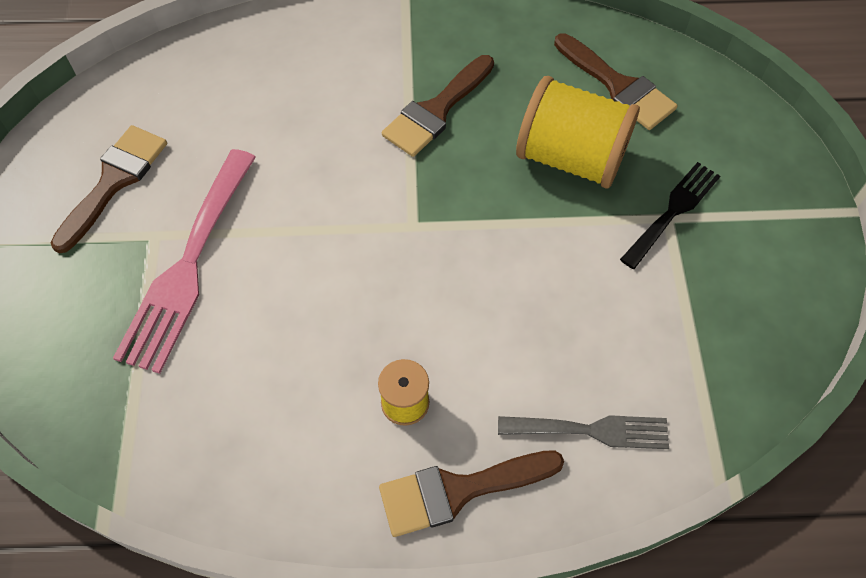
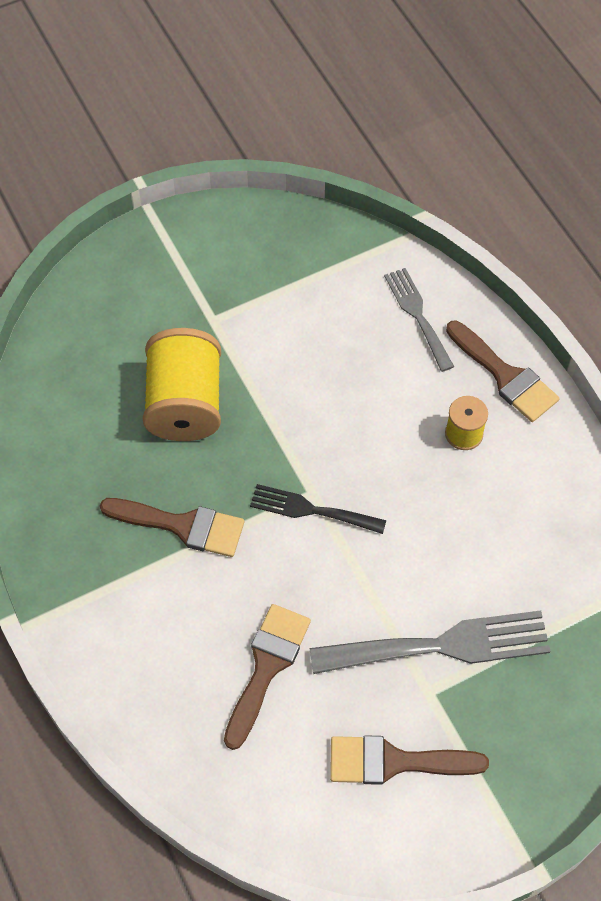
camera: 115 degrees left, 0 degrees up
pink fork [113,149,256,374] -> grey fork [310,610,551,674]
brown brush [554,33,678,130] -> brown brush moved to [224,604,311,750]
black fork [620,162,720,269] -> black fork moved to [250,484,386,534]

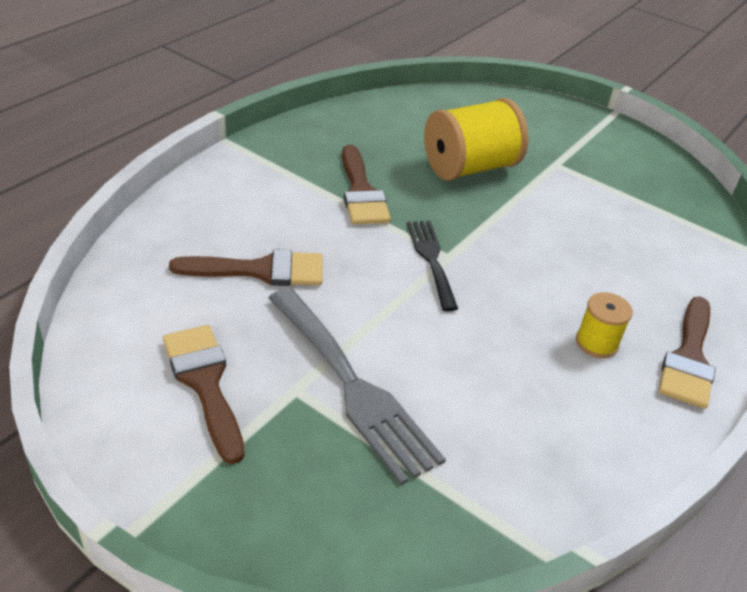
camera: 60 degrees right, 20 degrees down
grey fork [384,268,454,372] -> none

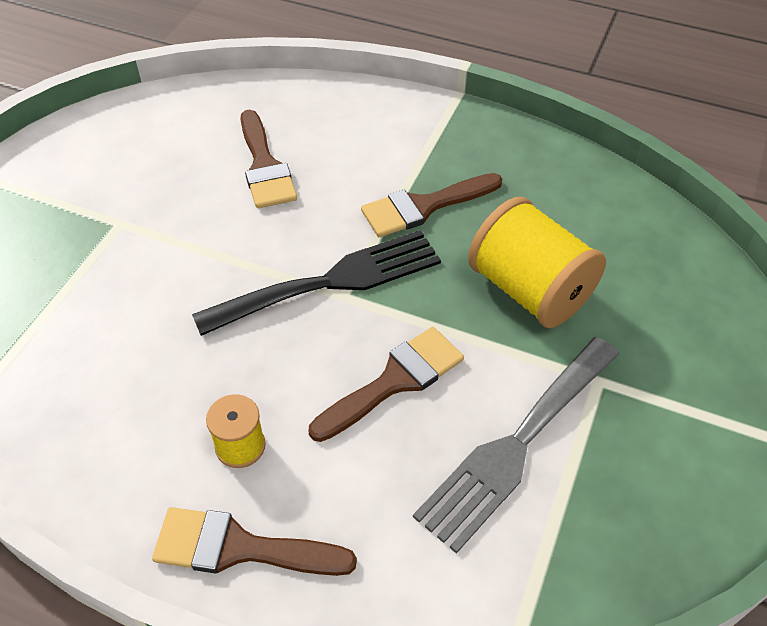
camera: 80 degrees right, 10 degrees up
brown brush [163,325,244,464] -> brown brush moved to [308,327,464,442]
grey fork [268,288,446,485] -> grey fork moved to [413,337,619,554]
black fork [407,221,458,311] -> black fork [192,230,441,336], size x1.67

